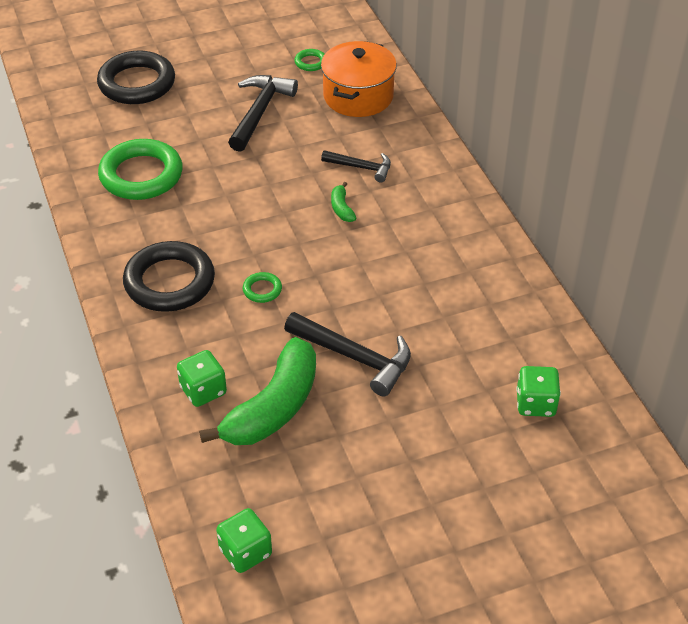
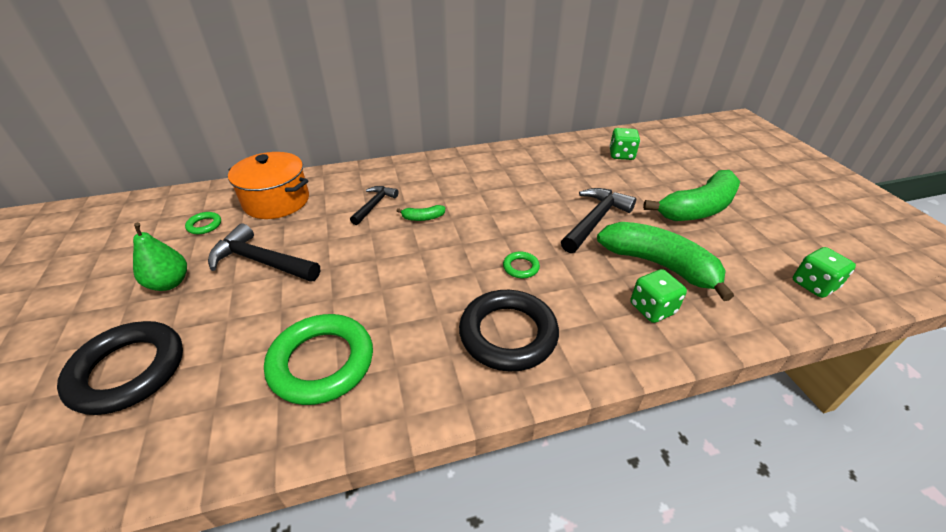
camera: 85 degrees left, 5 degrees down
none -> green pear [133,222,187,291]
none -> green banana [643,170,740,221]

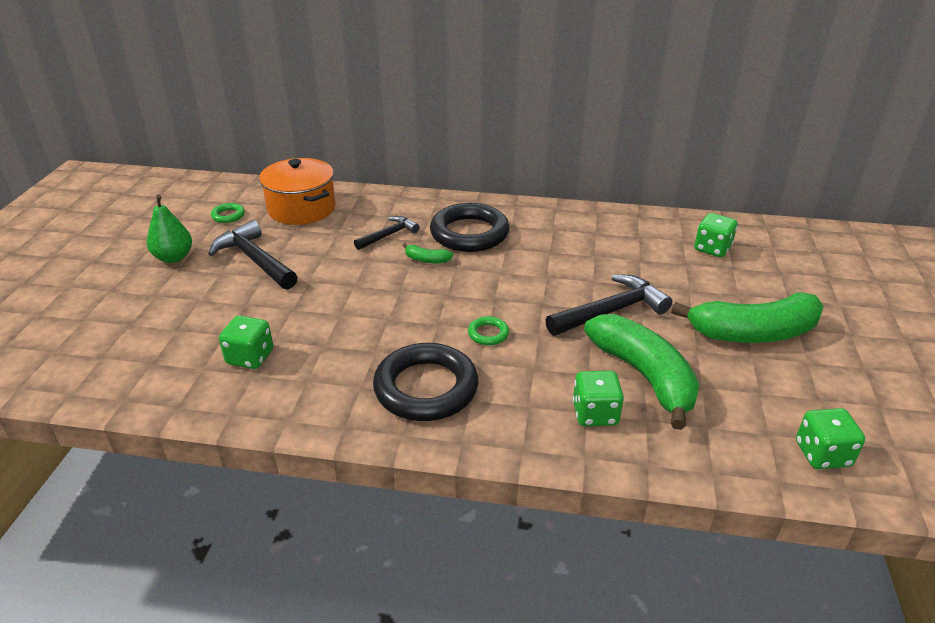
camera: 25 degrees right, 5 degrees down
black ring [57,321,183,415] -> black ring moved to [430,203,509,252]
green ring [264,314,373,405] -> green dice [219,316,273,369]

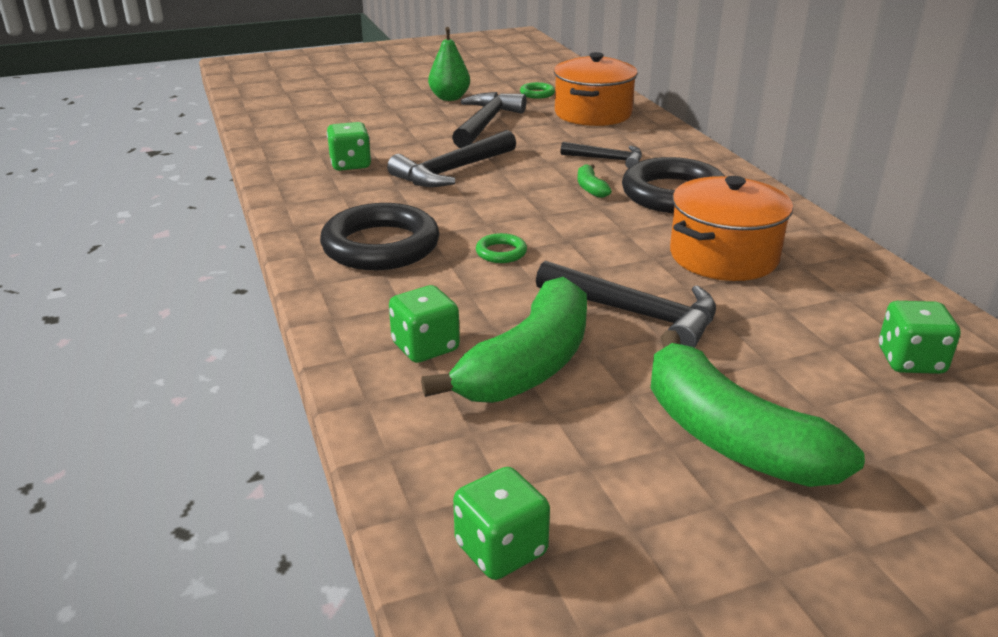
camera: 60 degrees right, 5 degrees down
none -> black hammer [387,130,516,187]
none -> orange pot [670,176,793,281]

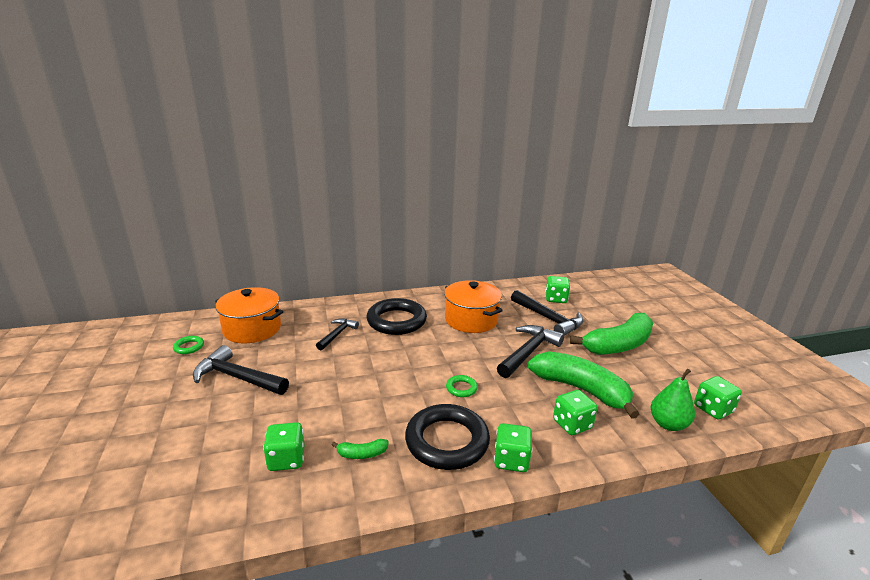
camera: 85 degrees left, 5 degrees down
black hammer [387,130,516,187] -> black hammer moved to [511,290,584,336]
green pear [428,27,470,101] -> green pear moved to [651,369,695,431]
green banana [578,164,612,198] -> green banana moved to [332,439,389,459]
none -> green dice [494,423,532,472]

